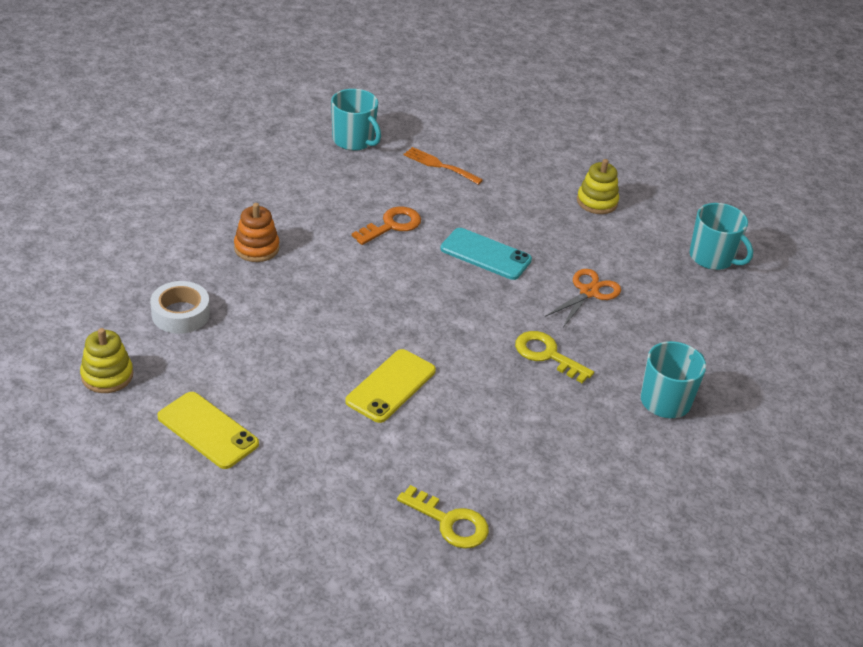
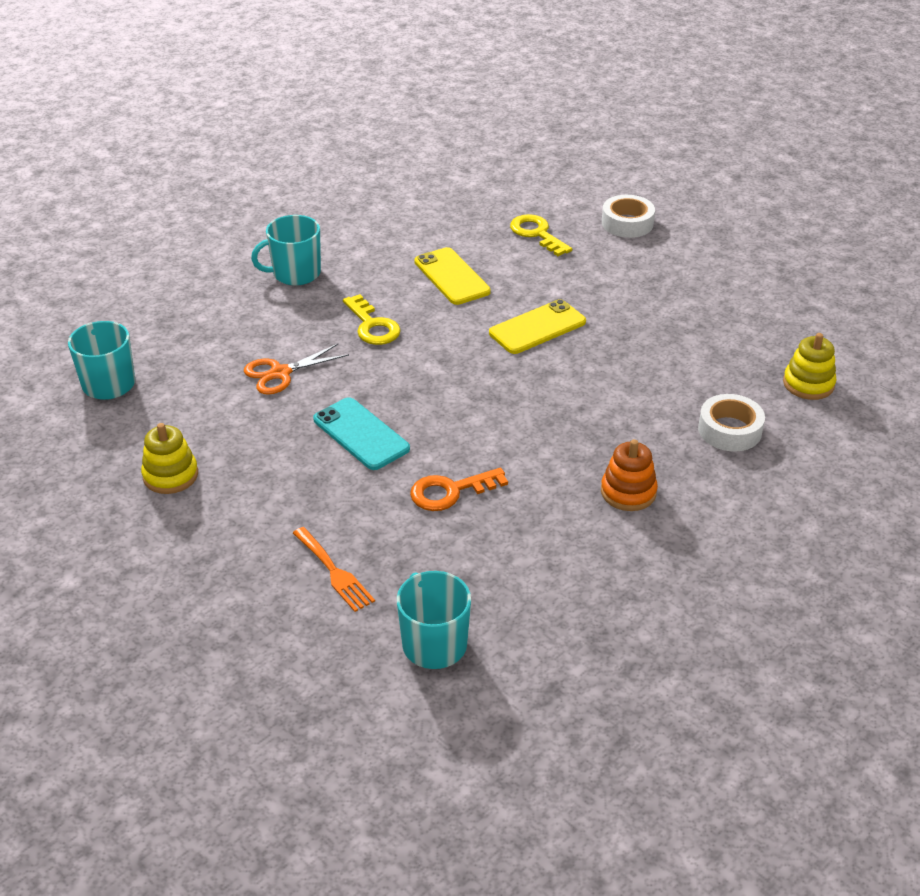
camera: 155 degrees left, 0 degrees up
yellow phone [157,392,259,469] -> yellow phone moved to [414,247,491,305]
none -> white tape [602,195,655,238]

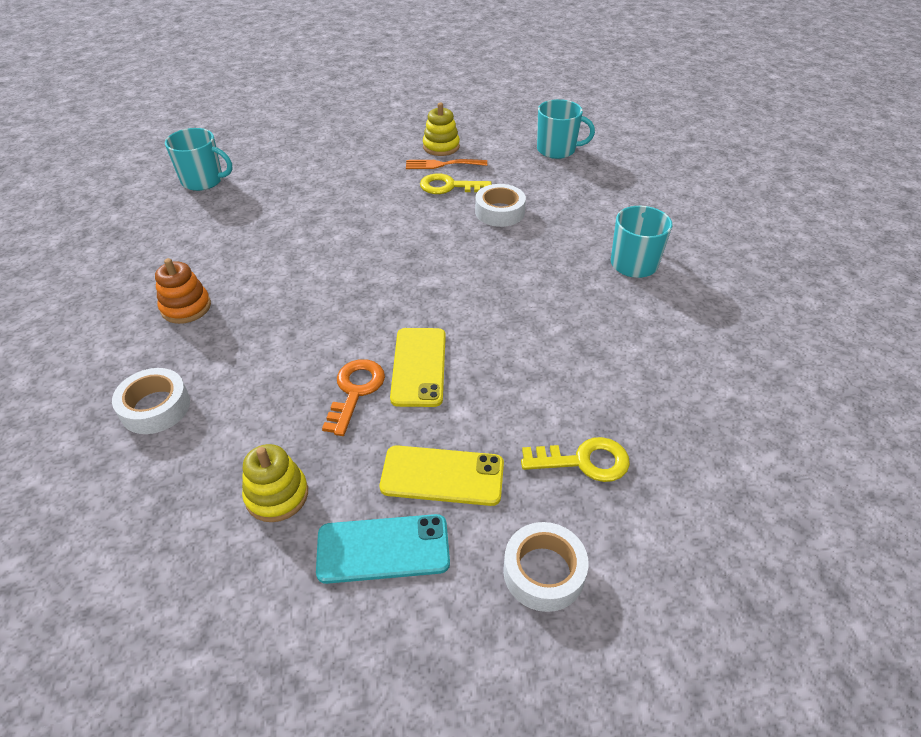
camera: 125 degrees right, 5 degrees up
orange scissors [244,344,349,395] -> white tape [475,184,526,227]
orange fork [293,527,375,612] -> orange fork moved to [406,159,487,169]
turquoise phone [313,397,410,470] -> turquoise phone moved to [316,514,450,584]
yellow key [343,294,401,345] -> yellow key moved to [420,173,492,194]
orange key [410,468,508,511] -> orange key moved to [322,359,385,436]
yellow phone [414,247,491,305] -> yellow phone moved to [380,445,504,506]
yellow stacking toy [783,333,836,400] -> yellow stacking toy moved to [242,444,308,522]

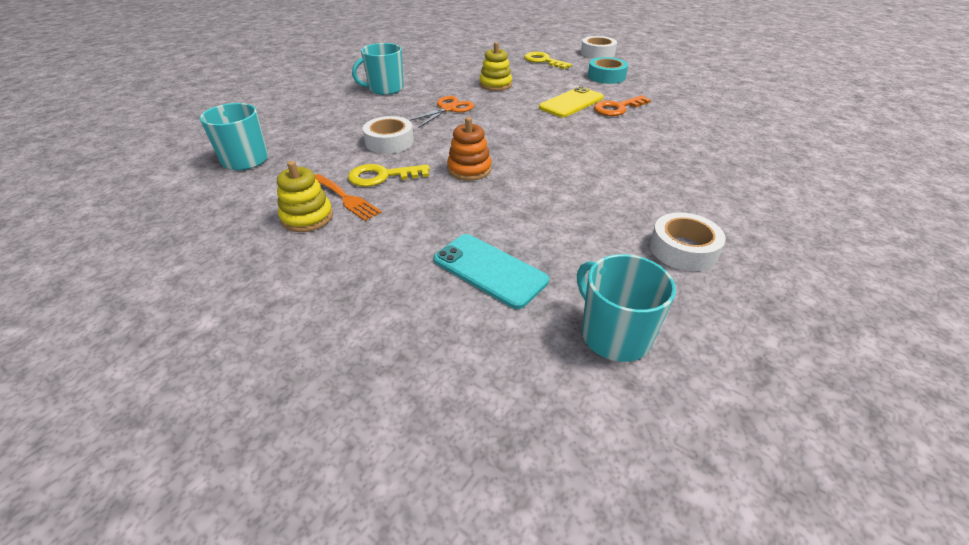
camera: 135 degrees left, 5 degrees down
white tape [112,368,190,434] -> white tape moved to [650,212,726,271]
orange stacking toy [155,258,211,324] -> orange stacking toy moved to [447,117,492,181]
yellow stacking toy [242,444,308,522] -> yellow stacking toy moved to [479,42,512,91]
turquoise phone [316,514,450,584] -> turquoise phone moved to [434,234,549,309]
yellow phone [380,445,504,506] -> turquoise tape [588,57,628,84]
yellow key [420,173,492,194] -> yellow key turned 120 degrees clockwise [348,164,430,187]
none -> orange scissors [409,96,474,128]

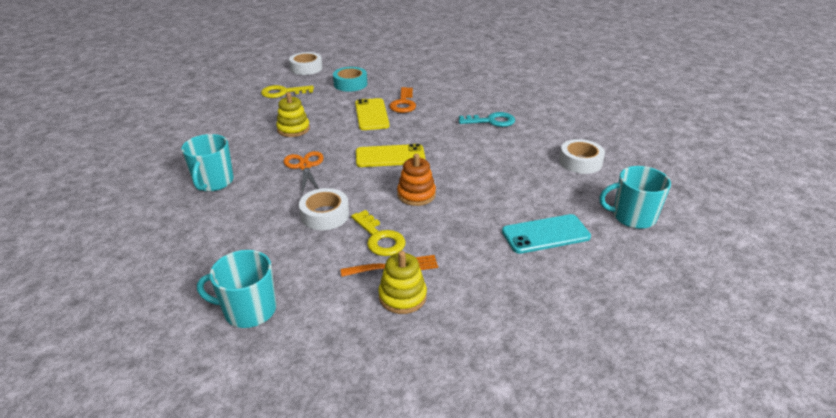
camera: 55 degrees left, 5 degrees down
yellow key [348,164,430,187] -> yellow key turned 60 degrees counterclockwise [351,210,406,256]
none -> yellow phone [356,144,426,167]
none -> turquoise key [459,112,515,127]

